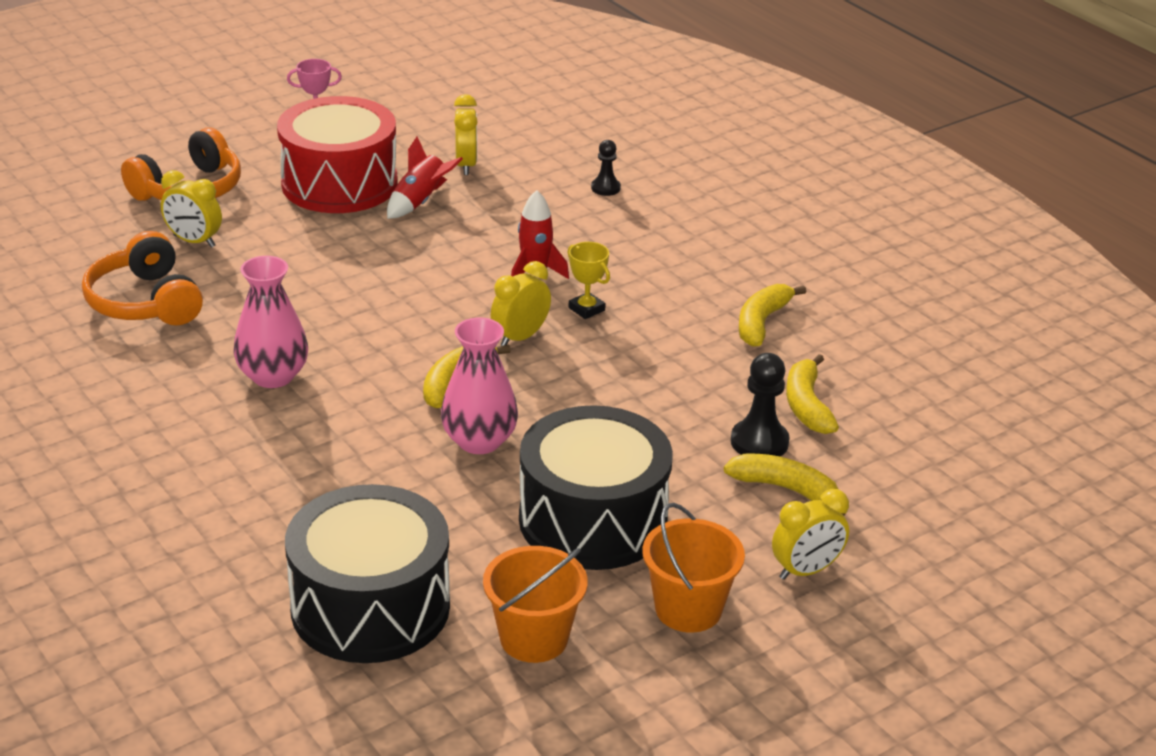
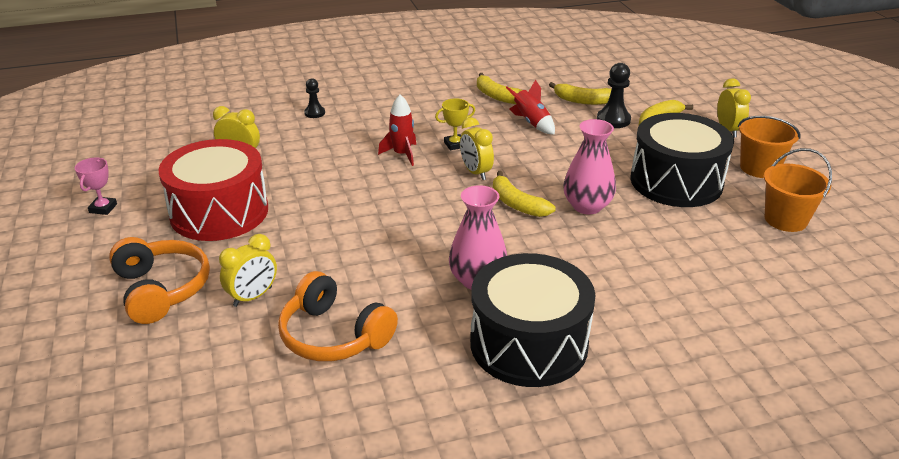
camera: 70 degrees left, 0 degrees up
orange headphones [82,231,203,326] -> orange headphones turned 45 degrees clockwise [278,271,398,362]
black drum [285,484,450,663] -> black drum moved to [470,253,595,387]
red rocket [387,137,463,219] -> red rocket moved to [506,80,555,135]

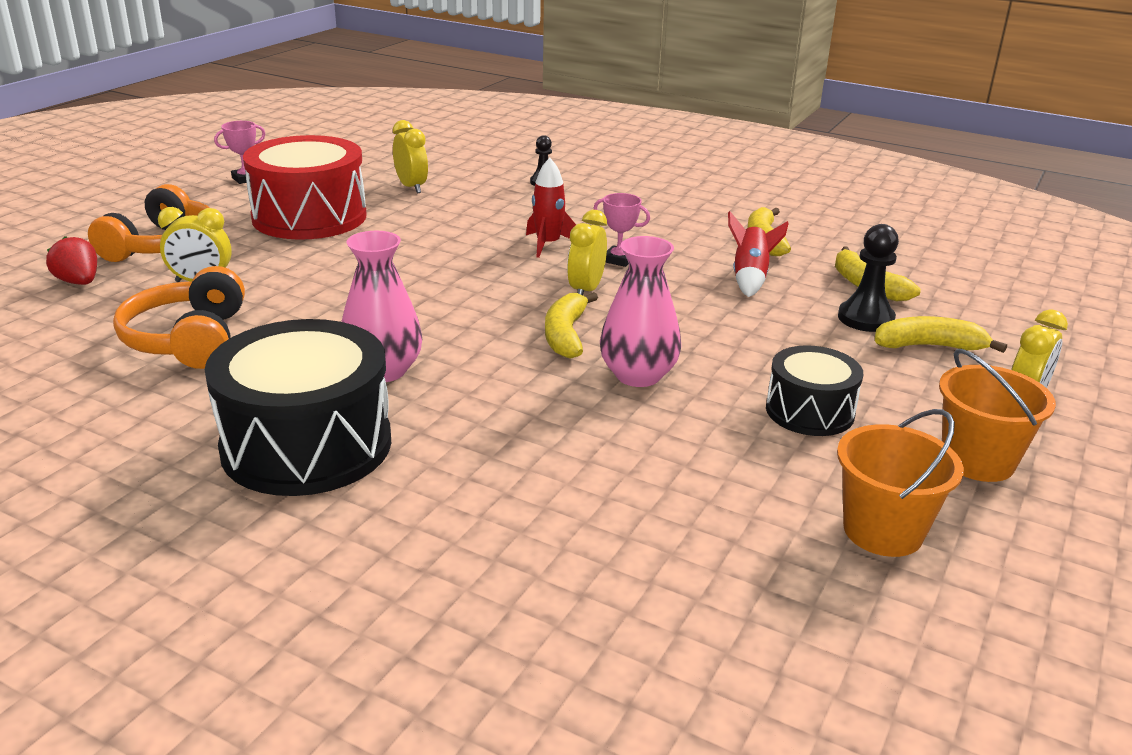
camera: 45 degrees right, 5 degrees down
yellow trophy [435,98,475,150] -> pink trophy [594,193,650,267]
black drum [630,113,734,207] -> black drum [766,345,863,436], size x0.56
none -> red strawberry [46,236,97,285]

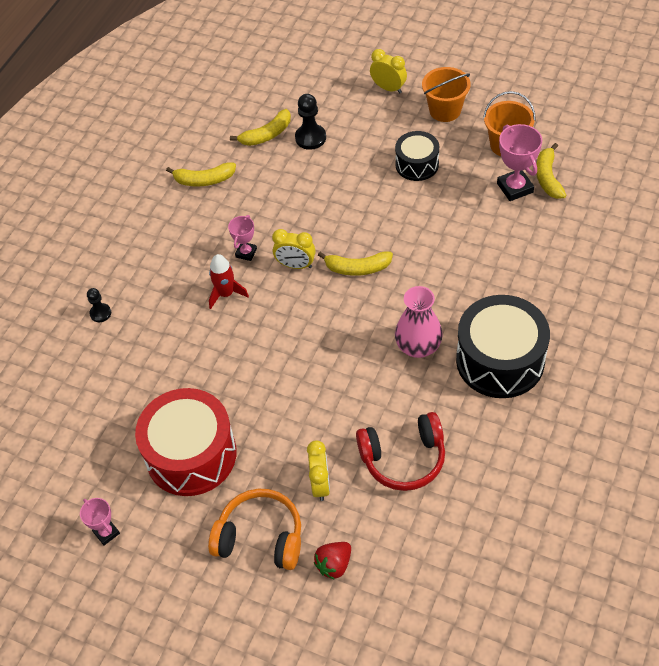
camera: 90 degrees left, 25 degrees up
orange headphones [113,266,245,369] -> red headphones [356,412,445,491]
yellow clock [393,120,428,193] -> none
pink vase [600,236,681,387] -> none
red rocket [728,211,789,297] -> none
yellow banana [875,316,1007,353] -> yellow banana moved to [536,143,566,199]
none -> pink trophy [497,124,542,201]

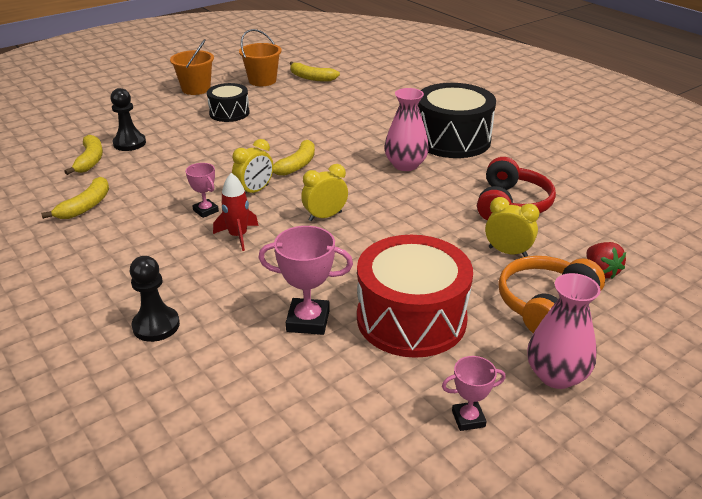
camera: 65 degrees left, 20 degrees down
black pawn [87,288,111,322] -> black pawn [130,256,180,342], size x1.61
yellow clock [370,49,407,93] -> yellow clock moved to [301,164,348,221]
pink trophy [497,124,542,201] -> pink trophy moved to [258,226,353,335]
none -> pink vase [527,273,601,389]

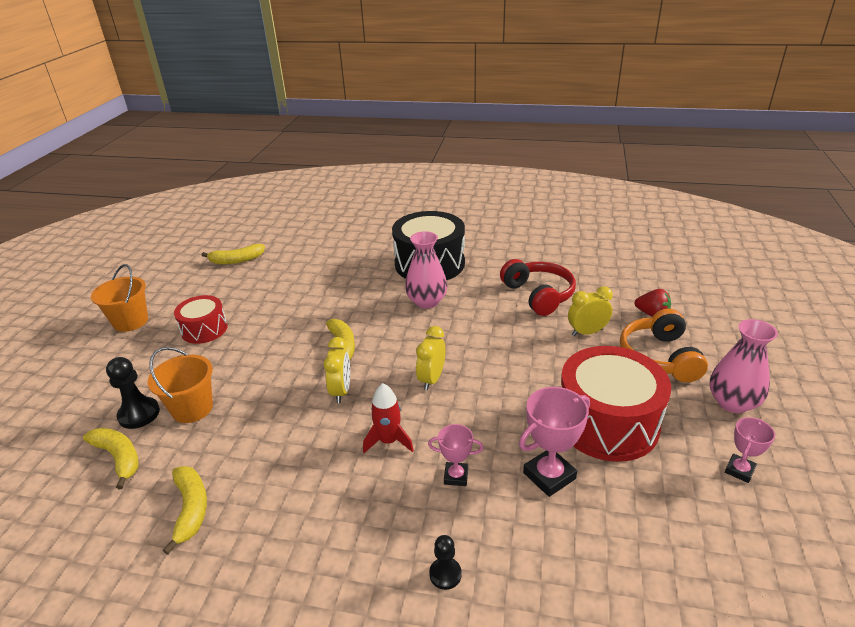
camera: 40 degrees left, 0 degrees up
black pawn [130,256,180,342] -> black pawn [429,535,462,590], size x0.62
pink trophy [186,163,219,218] -> pink trophy moved to [428,424,484,486]
black drum [207,83,250,122] -> red drum [174,295,228,344]
orange bucket [239,29,282,86] -> orange bucket moved to [148,347,213,423]

